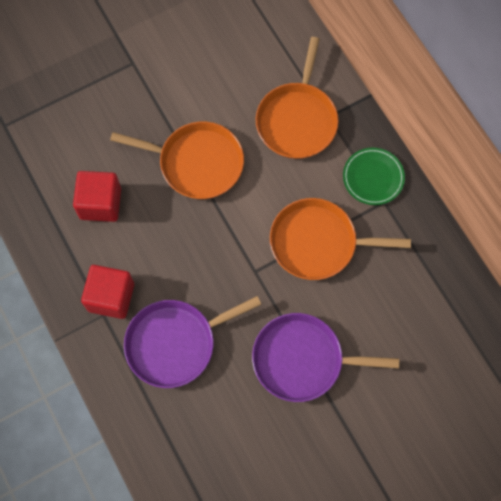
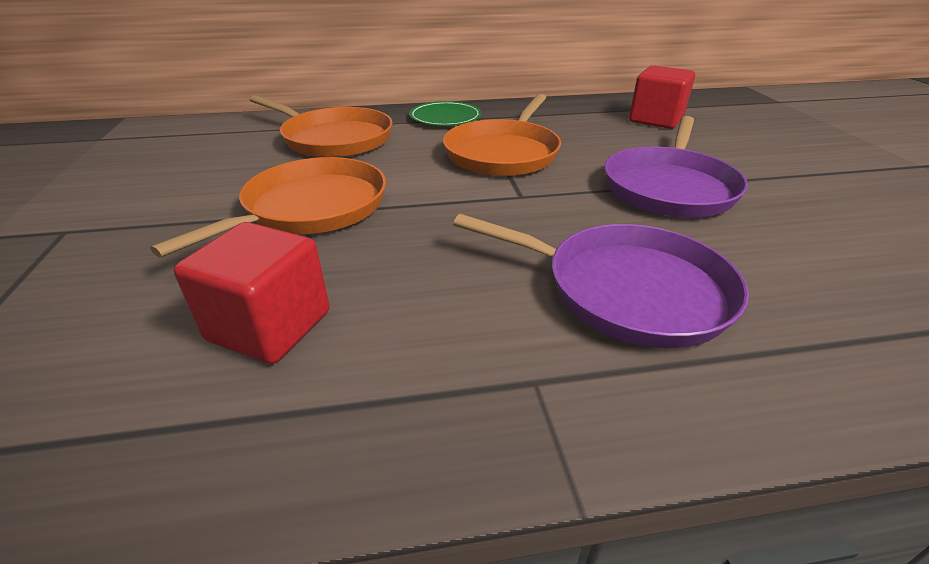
camera: 70 degrees left, 35 degrees down
red cube [81,265,134,319] -> red cube moved to [629,65,695,129]
purple pan [124,296,261,388] -> purple pan turned 60 degrees counterclockwise [453,214,749,348]

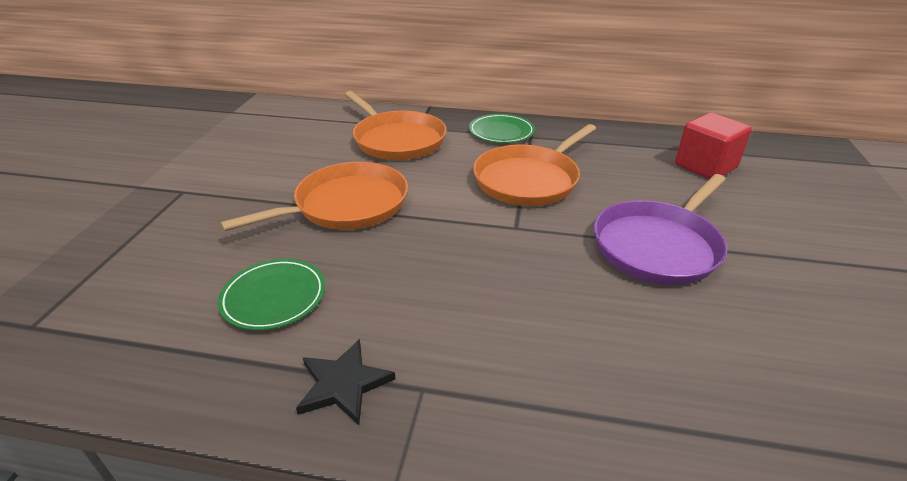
camera: 20 degrees right, 0 degrees up
red cube [174,222,329,364] -> green plate [218,259,325,330]
purple pan [453,214,749,348] -> none
none -> black star [296,339,396,425]

